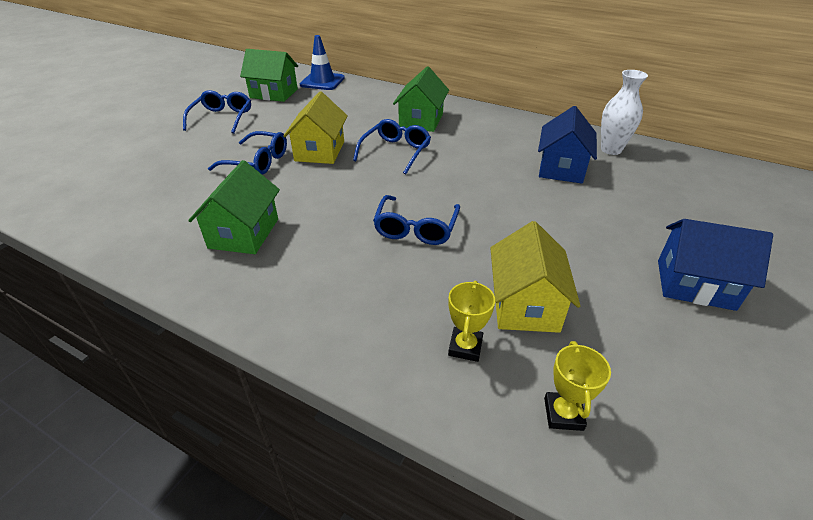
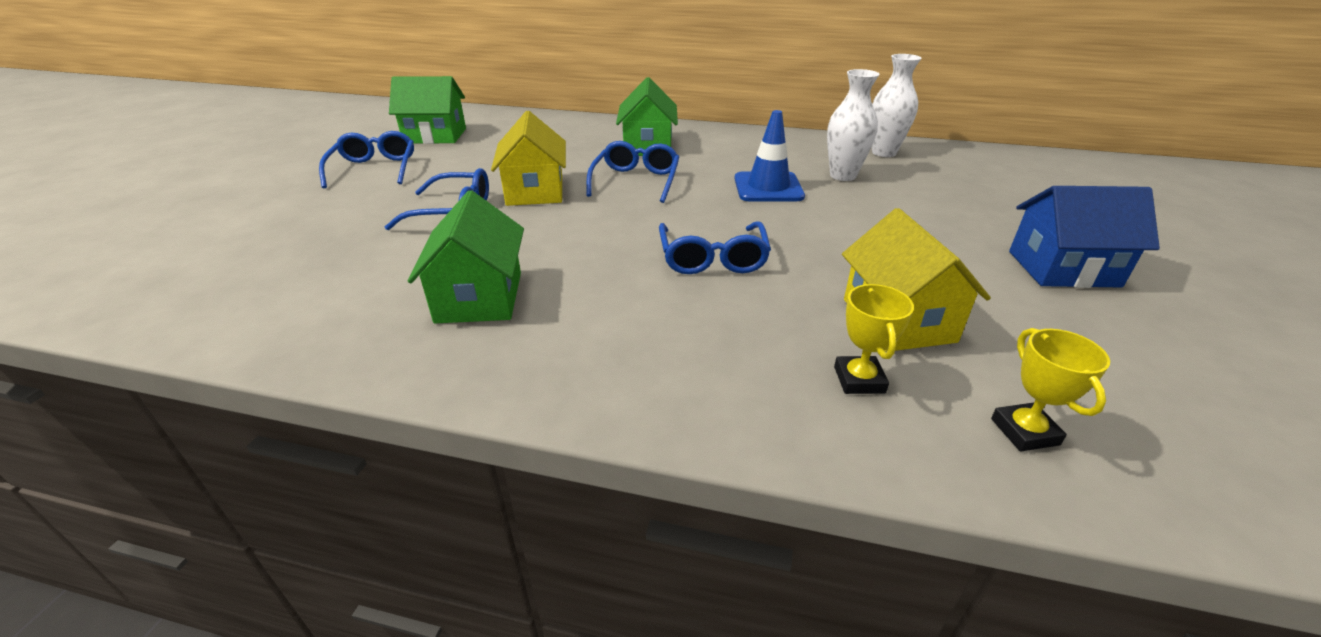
camera: 15 degrees left, 5 degrees down
blue traffic cone [300,35,345,90] -> blue traffic cone moved to [734,110,805,202]
blue house [538,106,597,184] -> white vase [827,69,880,181]

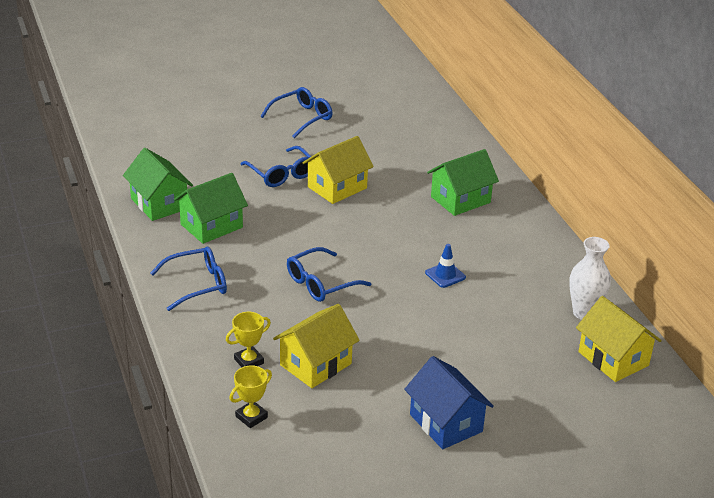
camera: 55 degrees right, 0 degrees up
green house [389,76,466,144] -> green house moved to [123,148,193,221]
blue glasses [586,141,679,203] -> blue glasses moved to [151,246,227,311]
blue traffic cone [734,110,805,202] -> blue traffic cone [425,244,466,288], size x0.62
white vase [827,69,880,181] -> none
none -> yellow house [576,296,662,382]

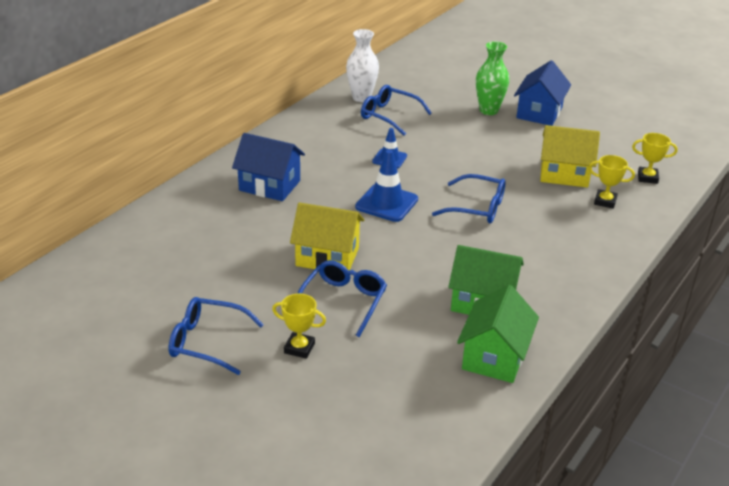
camera: 125 degrees left, 0 degrees up
blue glasses [151,246,227,311] -> blue glasses moved to [361,85,432,136]
green house [427,149,499,216] -> blue house [232,133,305,201]
yellow house [576,296,662,382] -> none
none -> yellow trophy [272,294,326,359]
none -> blue traffic cone [355,149,418,222]
none -> green vase [476,42,509,115]

